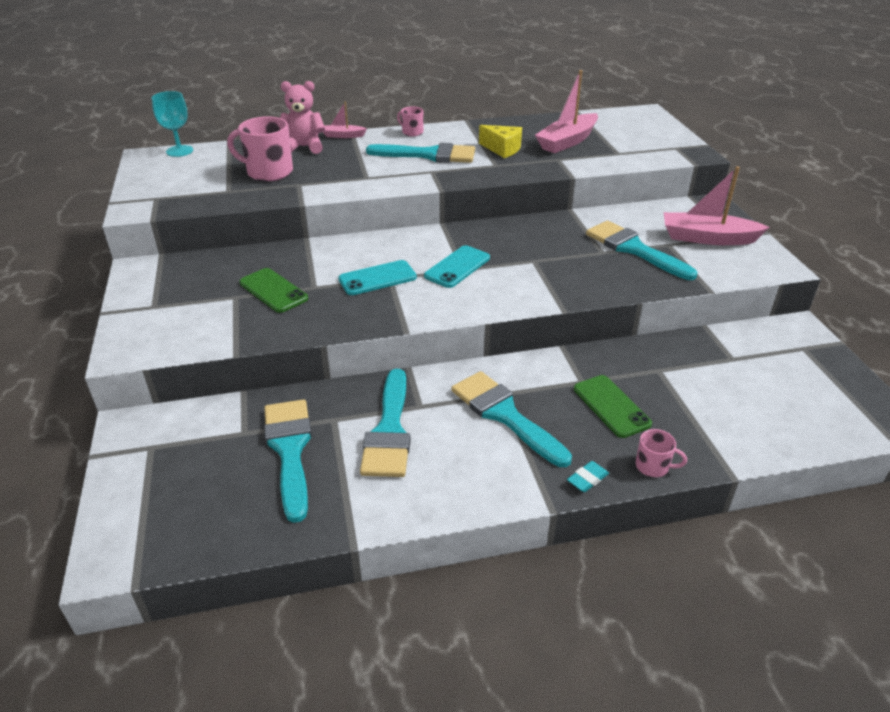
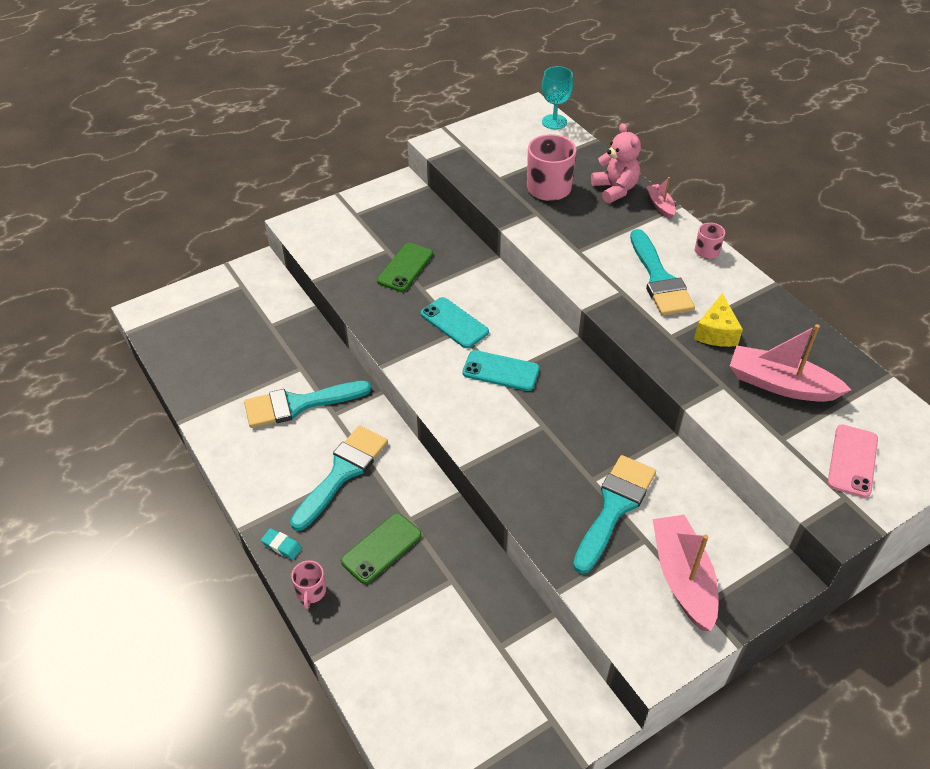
camera: 70 degrees right, 10 degrees up
turquoise brush [264,399,312,523] -> none
none -> pink phone [828,425,878,498]

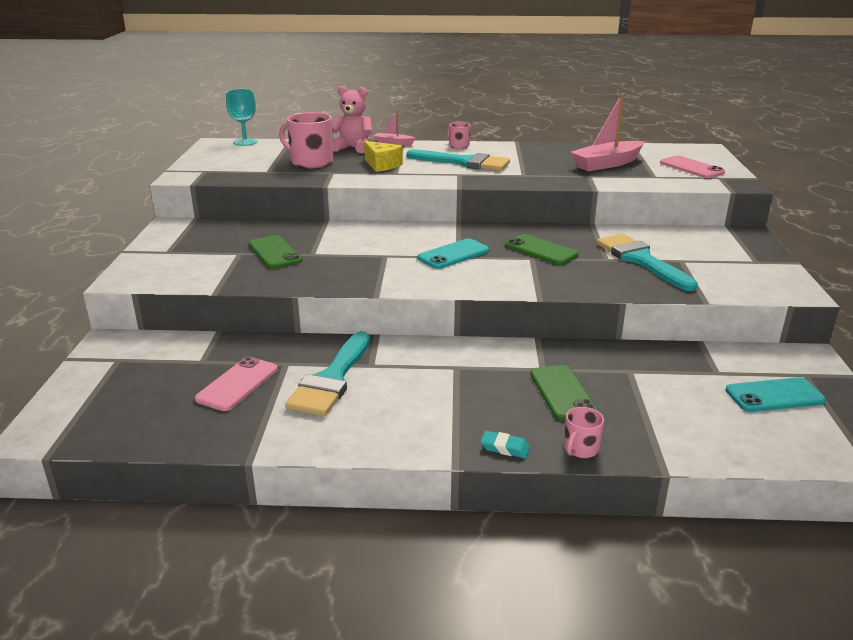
camera: 55 degrees left, 20 degrees down
turquoise eraser [261,528,302,560] -> turquoise eraser turned 45 degrees clockwise [481,431,530,458]
turquoise brush [290,426,388,531] -> none
pink mug [291,560,326,609] -> pink mug turned 90 degrees clockwise [564,407,604,458]
turquoise phone [421,297,489,348] -> turquoise phone moved to [725,377,826,412]
pink boat [653,515,719,631] -> none
yellow cheese [694,293,743,347] -> yellow cheese moved to [364,141,403,172]
none -> pink phone [195,356,278,411]
none -> green phone [505,234,579,265]

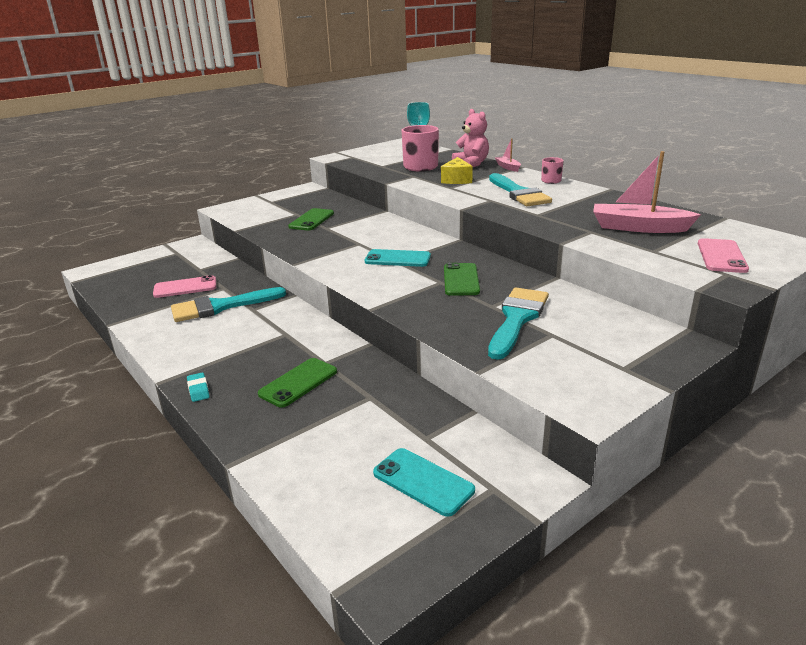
camera: 50 degrees right, 0 degrees up
pink mug [564,407,604,458] -> none

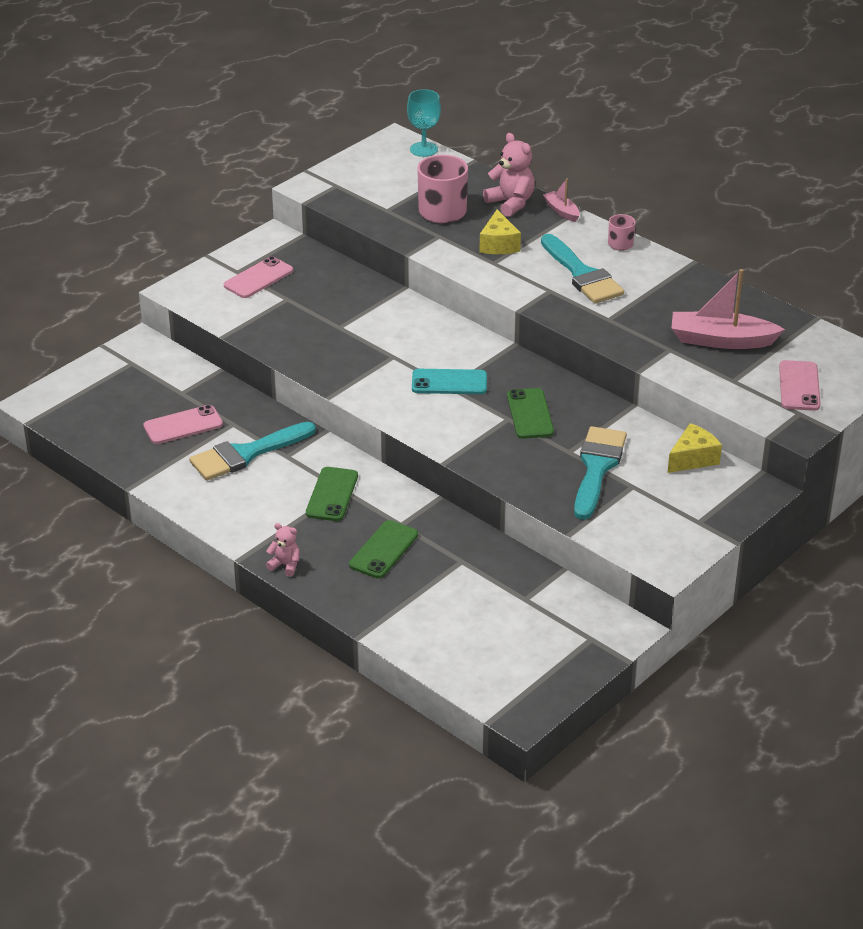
camera: 10 degrees left, 10 degrees up
turquoise eraser [187,372,210,402] -> pink teddy bear [266,523,299,576]
green phone [288,208,334,231] -> green phone moved to [306,467,358,521]
turquoise phone [373,448,475,517] -> none
none -> pink phone [224,256,293,298]
none -> yellow cheese [667,423,722,473]

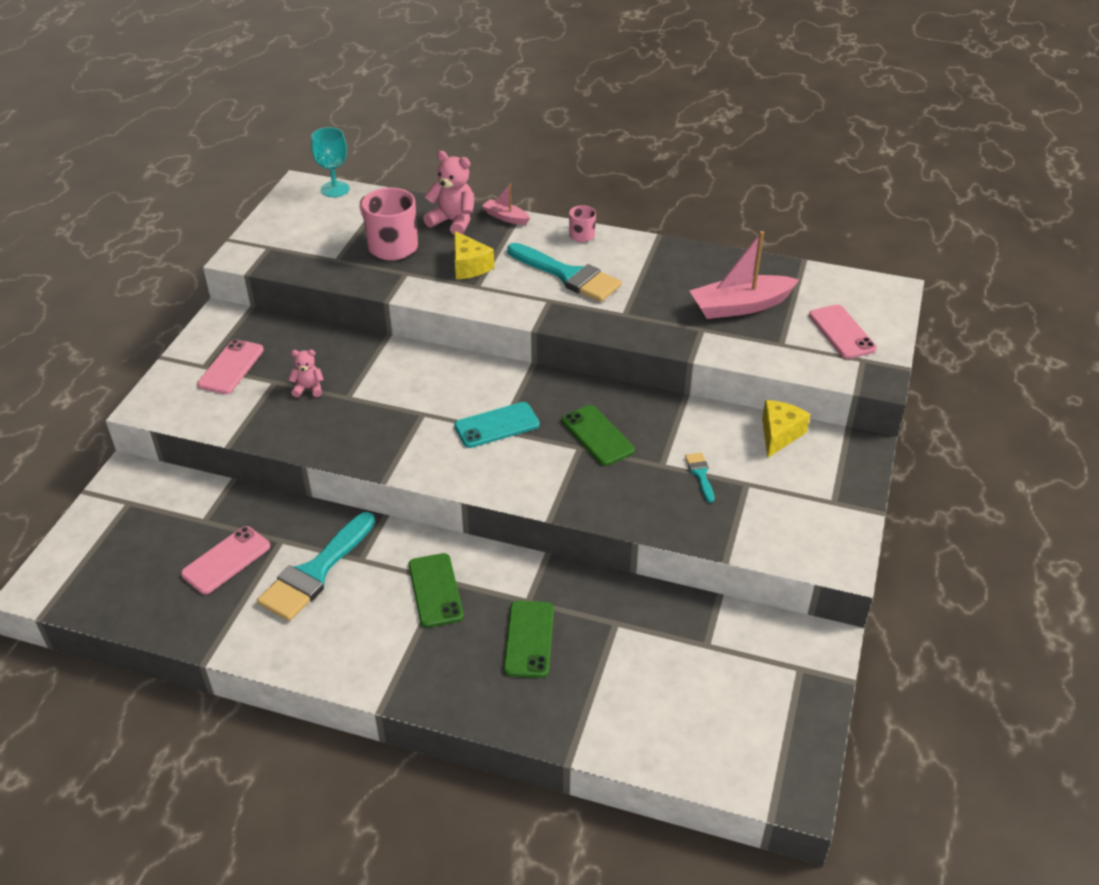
camera: 25 degrees left, 5 degrees up
pink teddy bear [266,523,299,576] -> pink teddy bear moved to [288,350,324,398]
turquoise brush [574,426,627,520] -> turquoise brush [685,453,714,503], size x0.45

